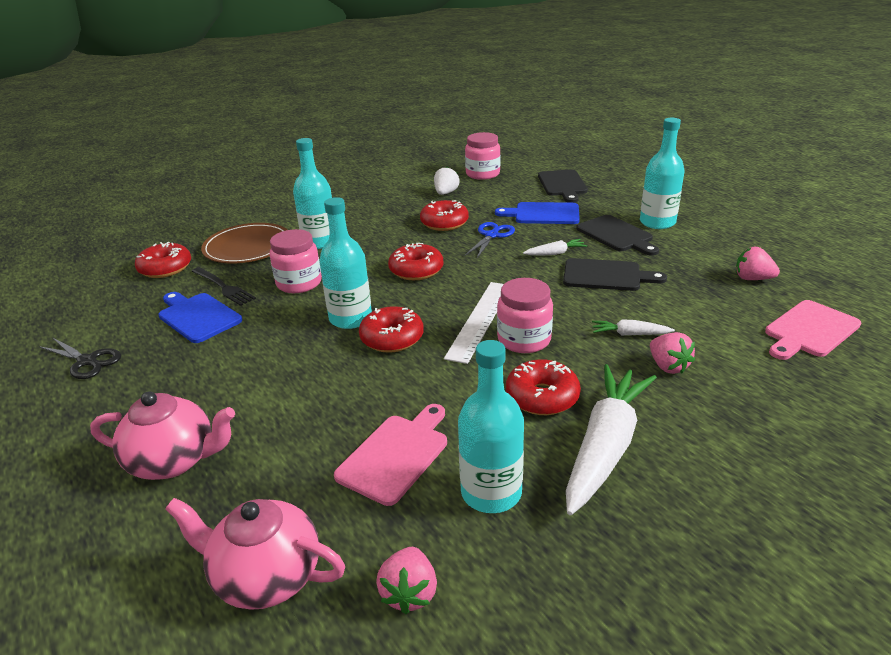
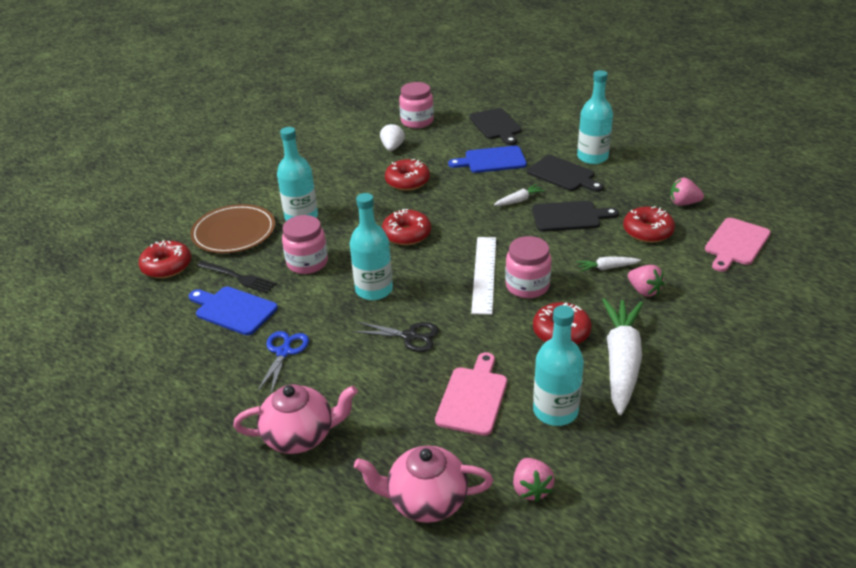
camera: 15 degrees left, 5 degrees up
black scissors [39,338,121,379] -> black scissors moved to [352,321,439,352]
red donut [359,306,424,353] -> red donut moved to [623,206,675,243]
blue scissors [465,222,515,258] -> blue scissors moved to [256,331,309,394]

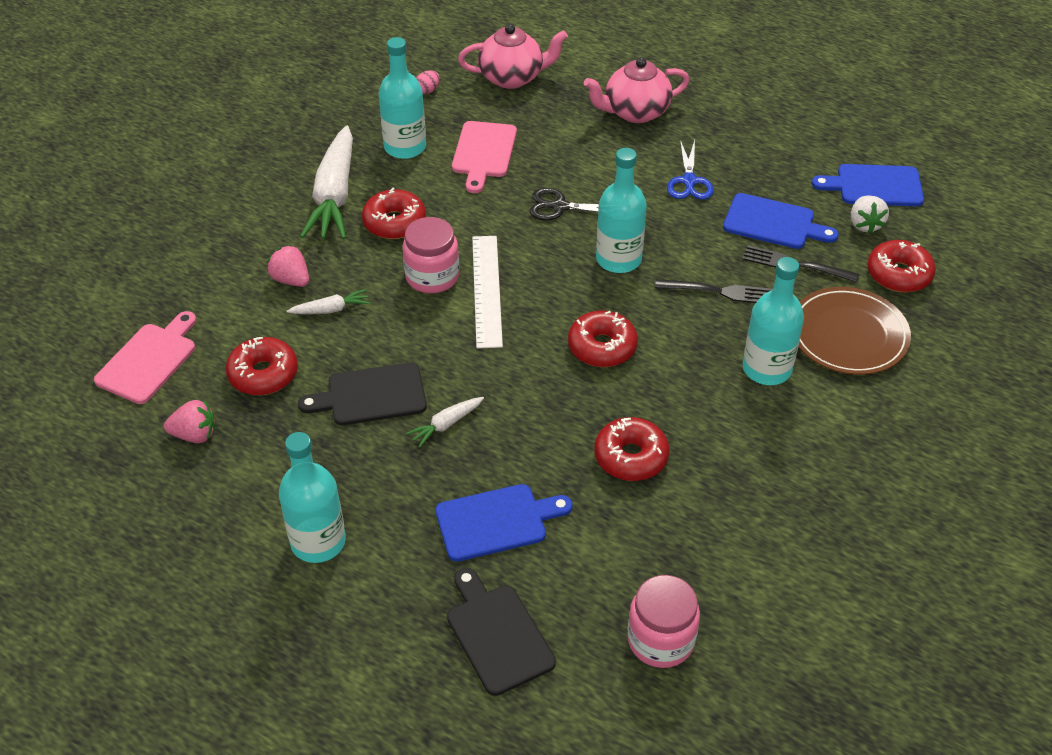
camera: 170 degrees right, 10 degrees up
pink jar [282,215,328,274] -> black fork [655,279,773,303]
white strawberry [380,123,405,151] -> white strawberry moved to [851,195,889,234]
pink strawberry [513,458,555,502] -> pink egg [416,70,440,94]
black cutting board [527,155,604,192] -> none
none -> blue cutting board [812,164,924,206]

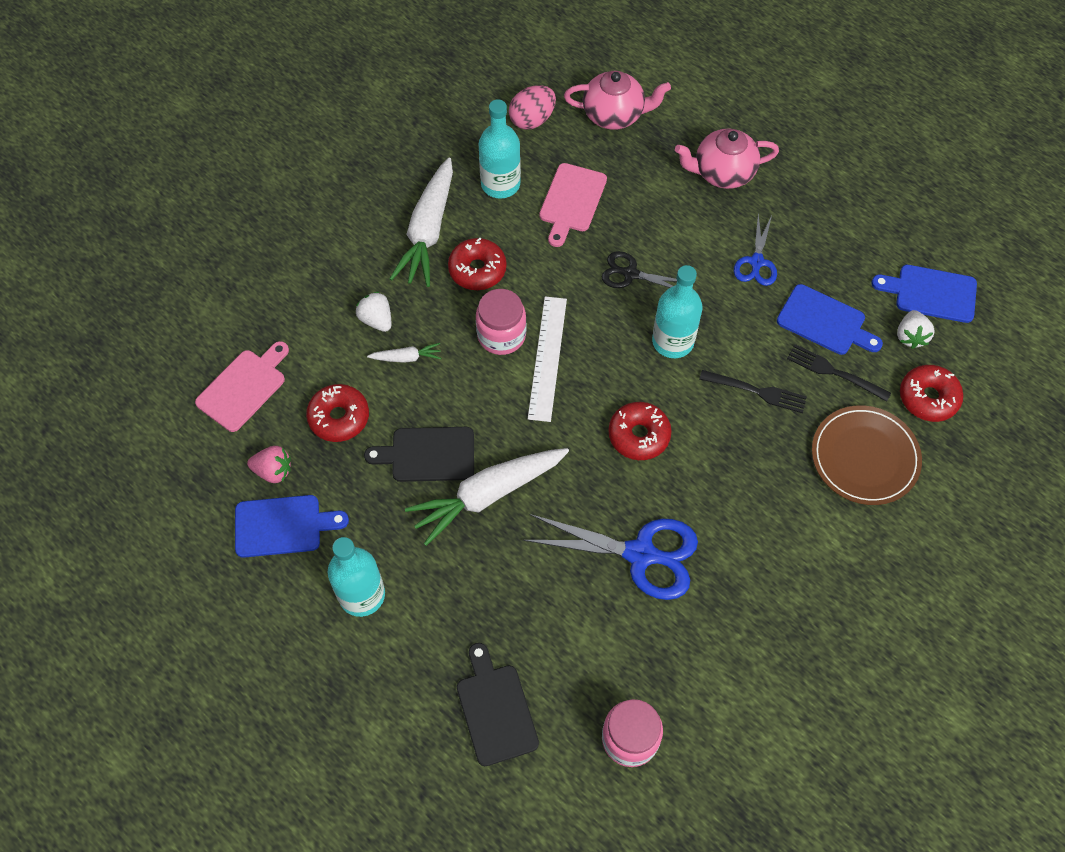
camera: 10 degrees right, 15 degrees up
pink strawberry [267,245,309,287] -> white strawberry [356,292,391,332]
white carrot [406,397,484,448] -> white carrot [405,448,569,546], size x2.23
pink egg [416,70,440,94] -> pink egg [509,85,556,130], size x1.91
blue cutting board [435,484,572,562] -> blue cutting board moved to [235,495,349,558]
red donut [594,417,670,481] -> blue scissors [523,514,698,600]
turquoise bottle [743,257,804,385] -> none

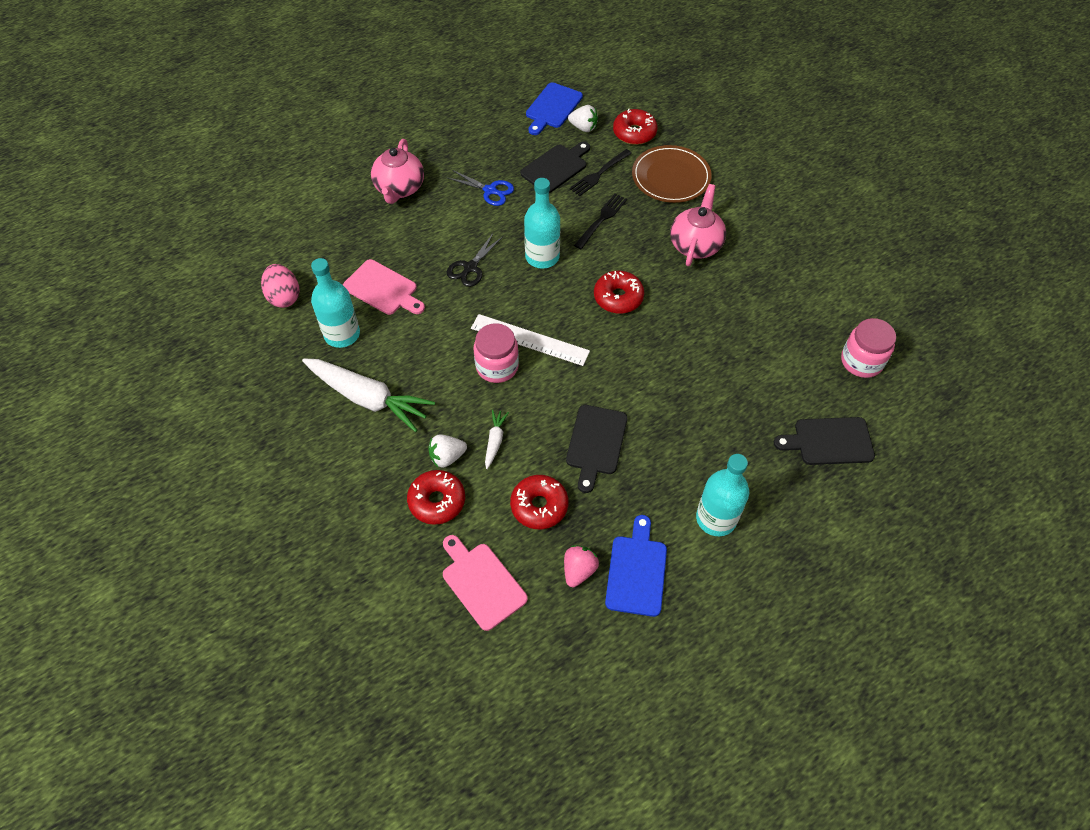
camera: 75 degrees left, 5 degrees down
white carrot [405,448,569,546] -> none
red donut [448,238,507,290] -> red donut moved to [407,470,465,525]
blue scissors [523,514,698,600] -> none
pink teapot [564,71,671,130] -> pink teapot moved to [670,184,726,266]
blue cutting board [777,284,883,355] -> black cutting board [520,142,590,193]

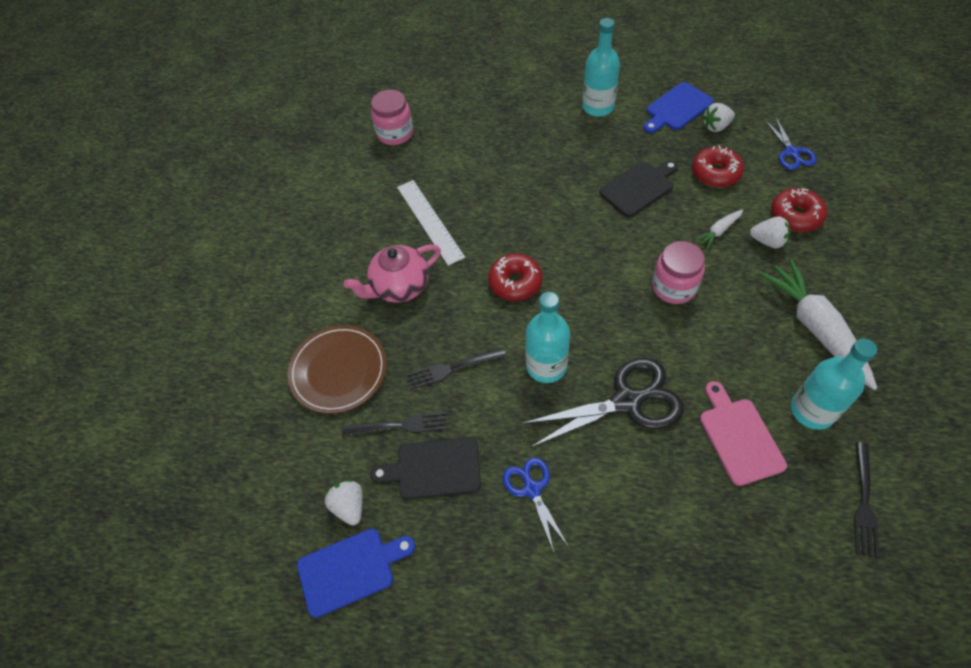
camera: 135 degrees left, 0 degrees up
pink egg [261,264,300,308] -> black fork [854,442,880,558]
pink teapot [371,139,424,204] -> none
pink cutting board [443,535,528,631] -> blue scissors [765,117,817,170]
black scissors [447,233,502,287] -> black scissors [521,358,684,448], size x1.75
white ruler [471,314,590,366] -> white ruler moved to [397,180,465,266]
pink strawberry [564,545,599,587] -> white strawberry [703,103,735,132]
red donut [613,108,657,145] -> none
black cutting board [774,417,875,465] -> none

